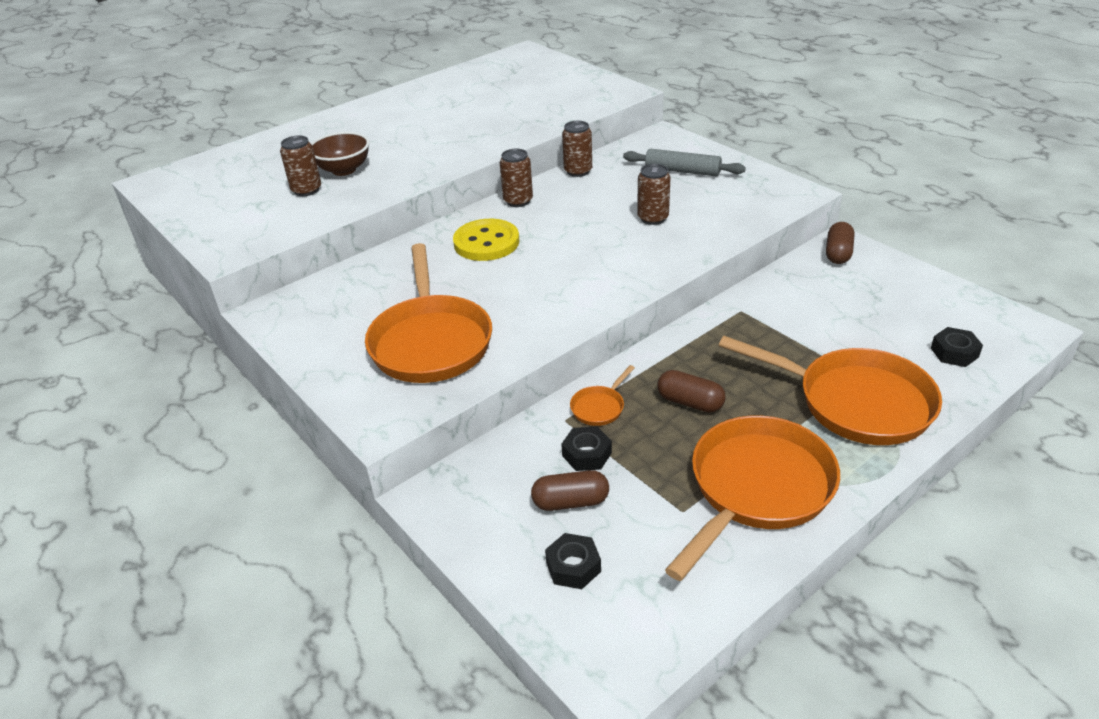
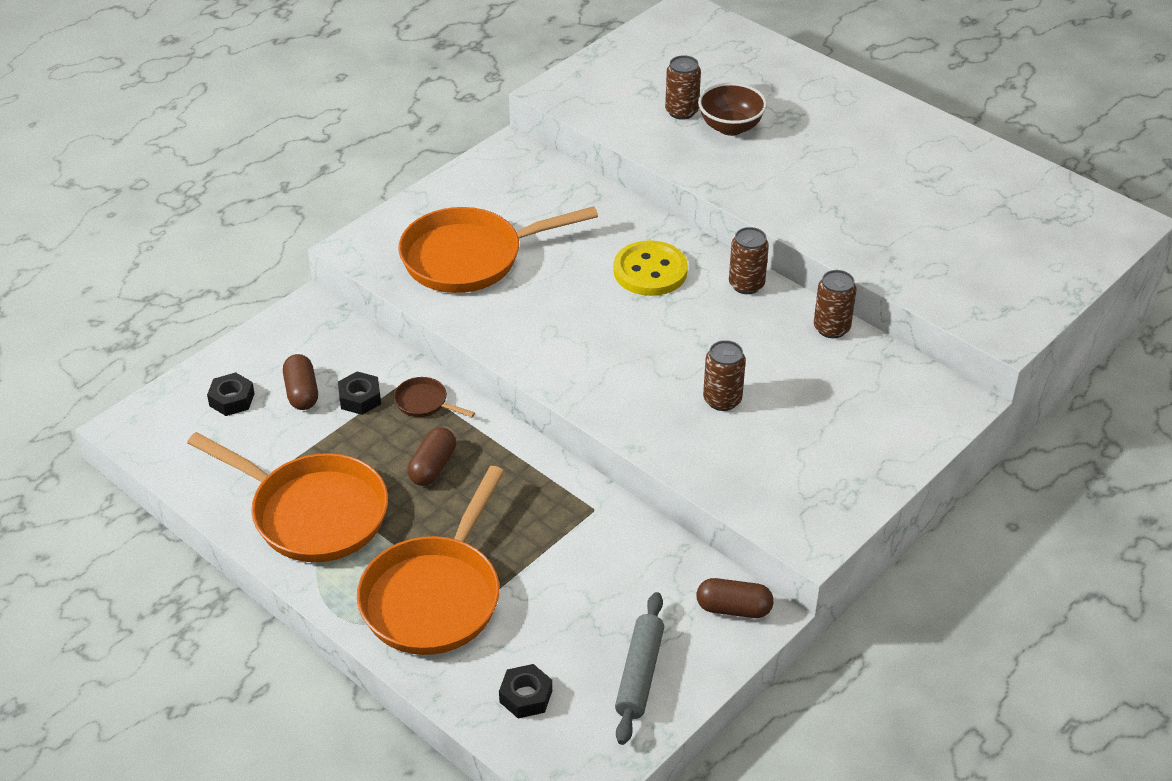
camera: 80 degrees right, 5 degrees up
orange pan [570,365,635,426] -> brown pan [394,377,475,417]
grey rolling pin [623,149,746,177] -> grey rolling pin moved to [615,592,664,745]

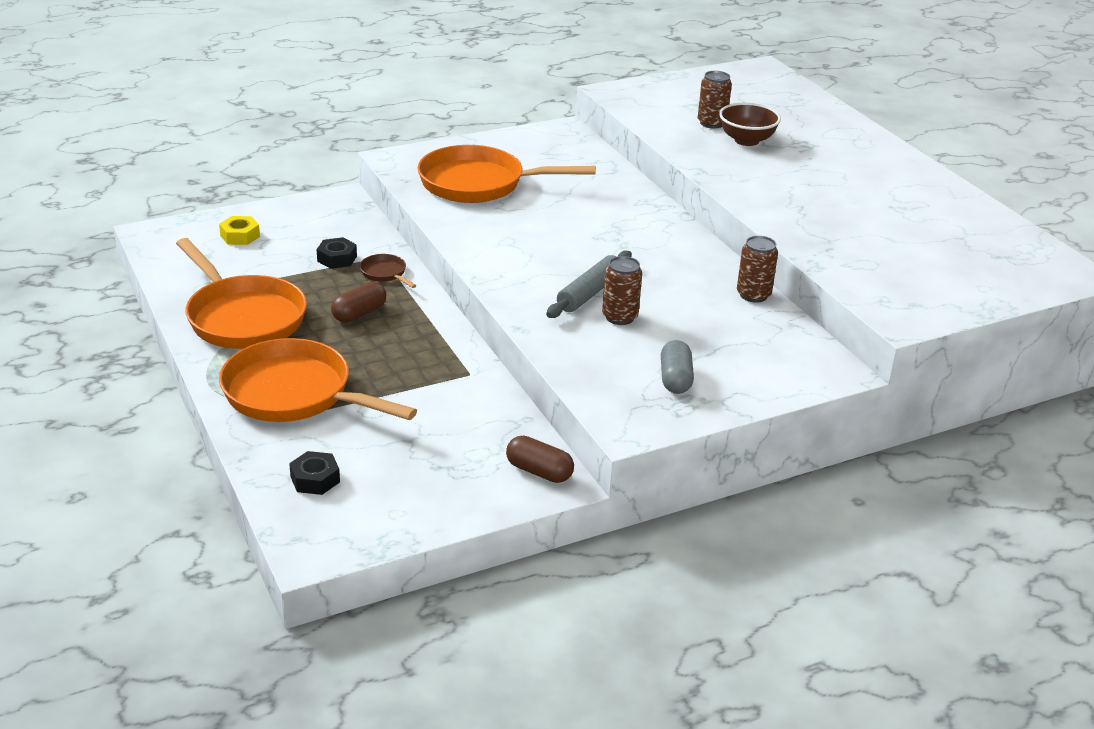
camera: 20 degrees right, 10 degrees down
black nut [207,372,255,416] -> yellow nut [219,216,260,245]
brown capsule [283,354,318,410] -> none
orange pan [357,466,505,655] -> orange pan turned 75 degrees clockwise [219,338,417,422]
yellow button [614,240,688,296] -> none
grey rolling pin [615,592,664,745] -> grey rolling pin moved to [546,251,632,318]
brown can [729,227,769,294] -> none
none -> grey capsule [661,340,694,394]

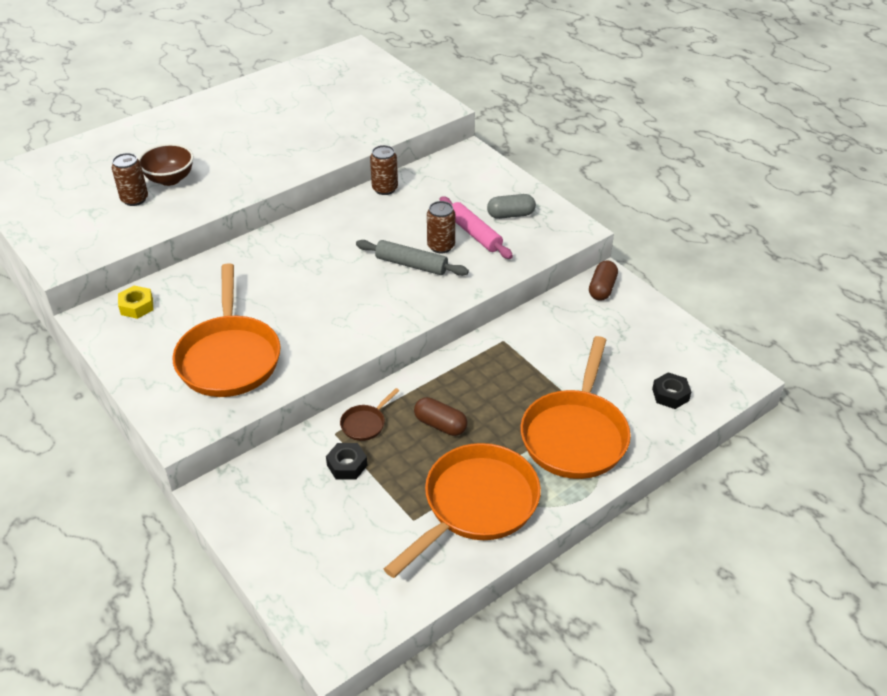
camera: 100 degrees left, 10 degrees up
yellow nut [219,216,260,245] -> yellow nut moved to [118,286,153,319]
none -> pink rolling pin [439,196,513,259]

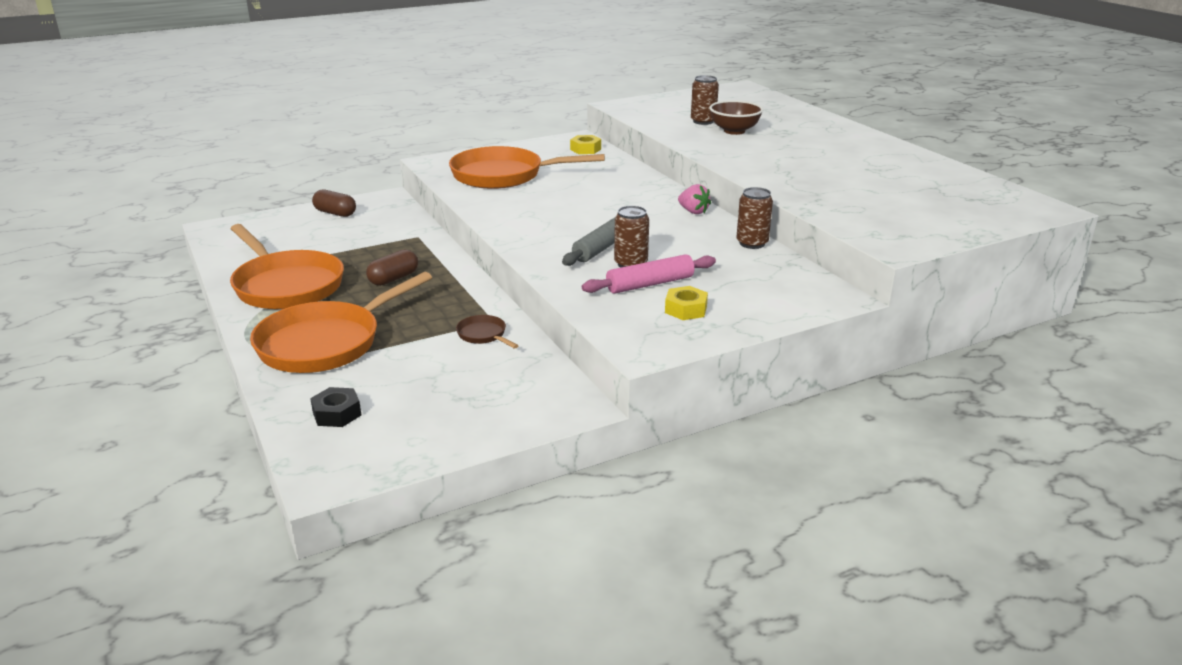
camera: 100 degrees right, 15 degrees down
black nut [326,443,368,479] -> none
brown pan [340,388,399,441] -> brown pan moved to [456,315,519,349]
grey capsule [487,194,536,219] -> yellow nut [665,286,708,320]
orange pan [520,336,631,479] -> orange pan turned 75 degrees counterclockwise [250,272,432,373]
brown capsule [589,260,618,301] -> brown capsule moved to [312,189,356,217]
none -> pink strawberry [678,184,711,214]

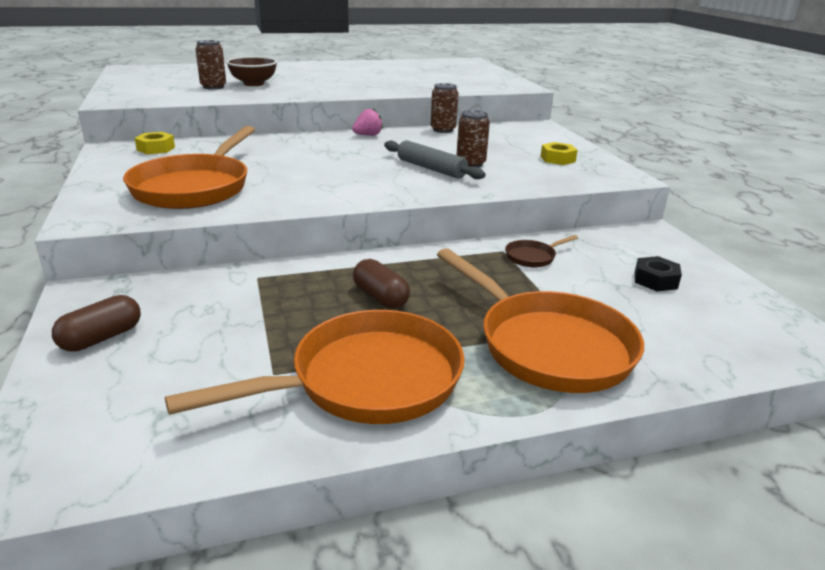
camera: 80 degrees left, 0 degrees up
black nut [310,387,361,427] -> black nut moved to [635,256,682,291]
pink rolling pin [582,254,716,294] -> none

